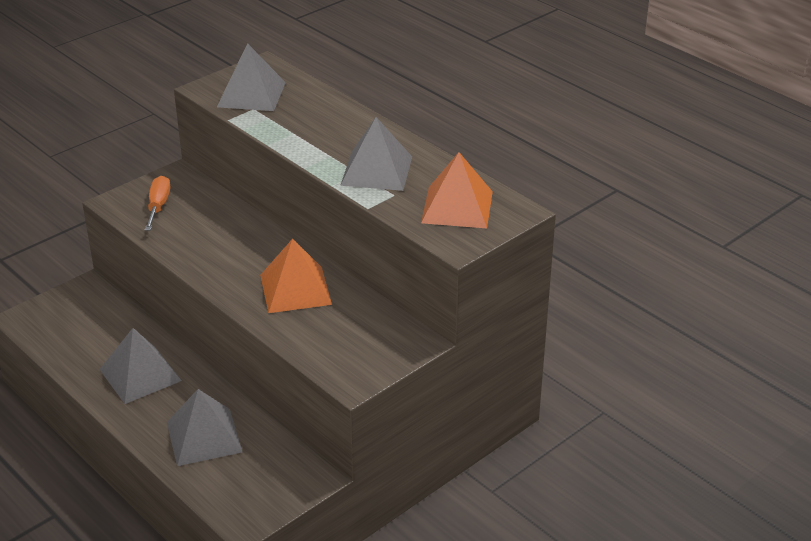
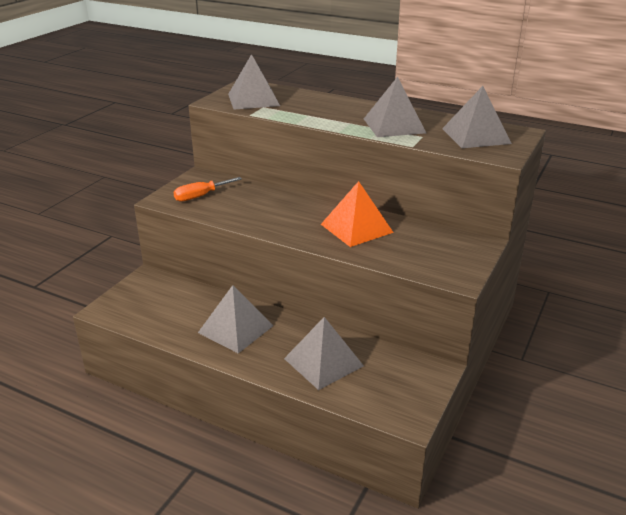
camera: 20 degrees left, 5 degrees down
orange screwdriver [145,176,170,231] -> orange screwdriver turned 105 degrees counterclockwise [173,177,242,202]
orange pyramid [421,152,493,228] -> grey pyramid [442,86,512,148]

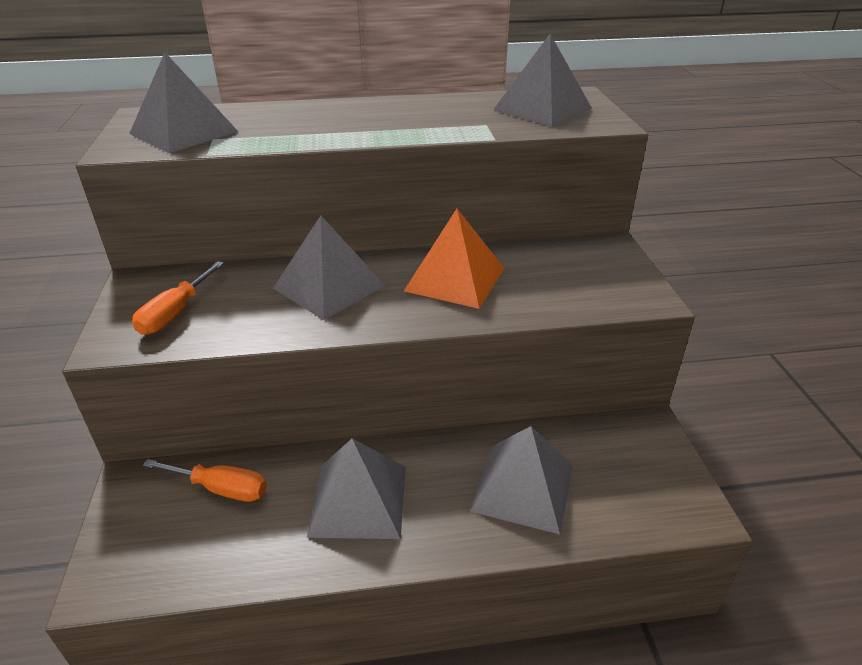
camera: 35 degrees left, 5 degrees up
grey pyramid [364,76,426,137] -> grey pyramid moved to [273,216,385,320]
none -> orange screwdriver [142,459,267,502]

